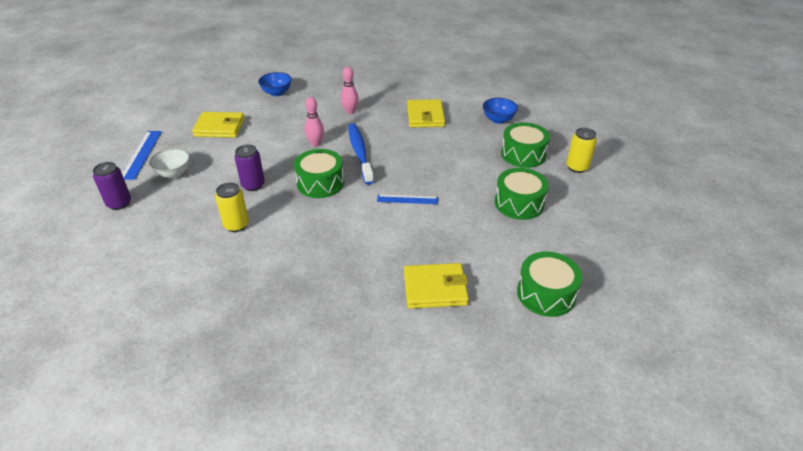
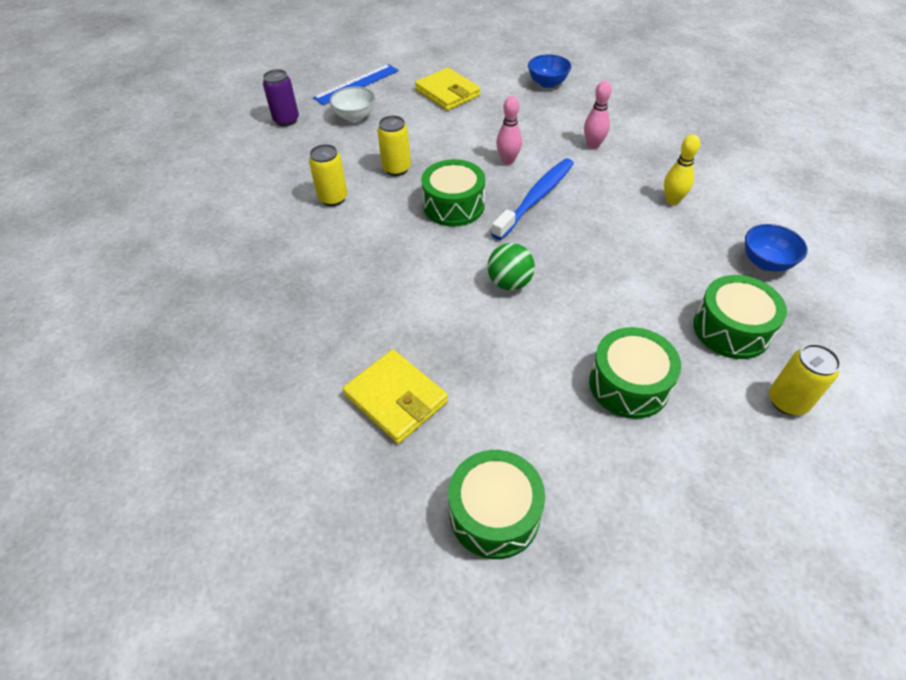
camera: 50 degrees right, 10 degrees up
purple can [234,145,265,191] -> yellow can [377,115,411,176]
blue ruler [377,194,438,204] -> green ball [487,243,535,290]
yellow wallet [407,99,445,127] -> yellow bowling pin [664,134,700,205]

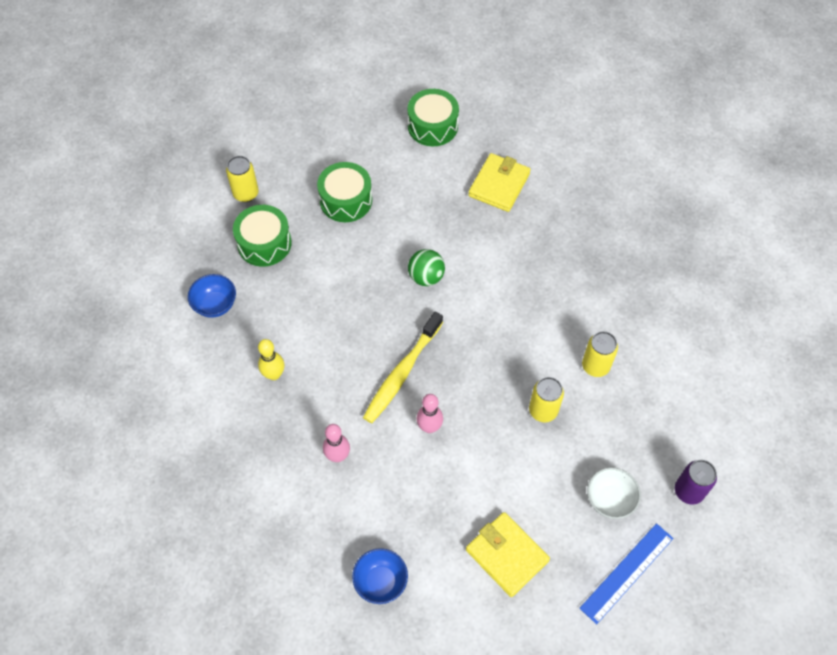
camera: 175 degrees right, 10 degrees up
yellow wallet [343,349,448,444] -> yellow wallet turned 75 degrees clockwise [468,153,531,212]
green drum [421,159,485,226] -> none
blue toothbrush [491,158,574,240] -> yellow toothbrush [363,312,443,423]

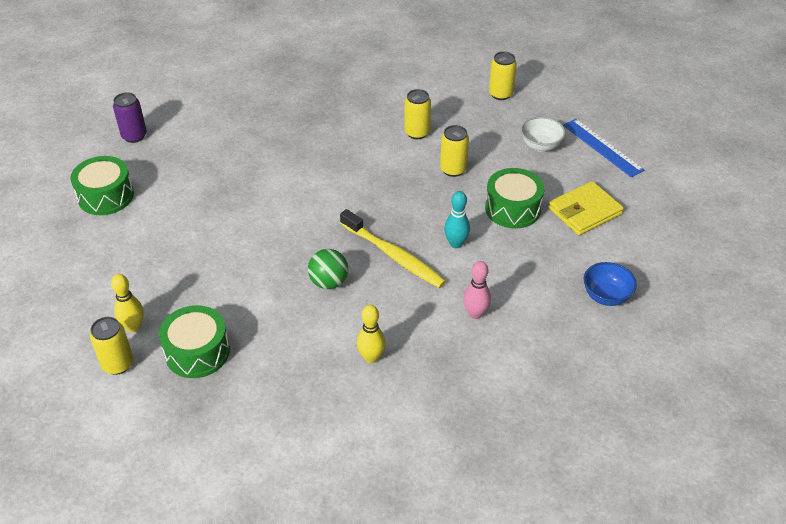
camera: 80 degrees left, 15 degrees down
blue bowl [188,274,236,318] -> none
green drum [317,162,372,222] -> green drum moved to [485,168,544,229]
green ball [408,249,445,286] -> green ball moved to [308,249,348,289]
pink bowling pin [417,394,443,433] -> turquoise bowling pin [444,191,470,248]
yellow wallet [468,153,531,212] -> none
purple can [675,460,717,505] -> purple can moved to [113,92,147,143]
none -> yellow bowling pin [111,274,144,332]
none -> yellow can [489,52,517,100]

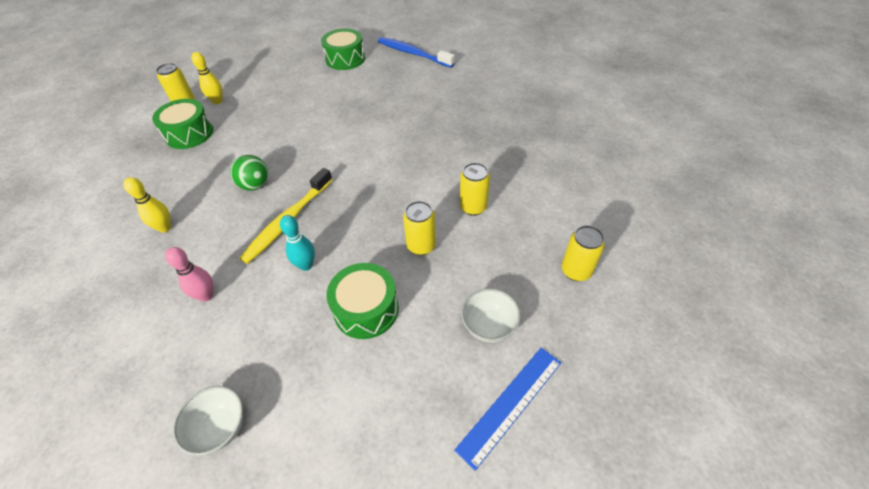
camera: 80 degrees right, 5 degrees up
purple can [113,92,147,143] -> blue toothbrush [378,37,455,68]
yellow wallet [548,181,624,235] -> none
blue bowl [584,262,637,306] -> white bowl [173,386,243,456]

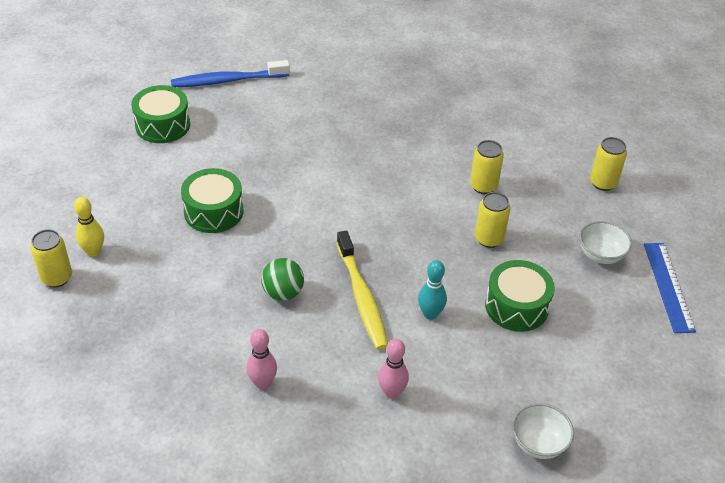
camera: 50 degrees left, 5 degrees down
yellow bowling pin [124,177,171,232] -> pink bowling pin [246,329,277,389]
green drum [152,99,213,149] -> green drum moved to [181,168,243,233]

